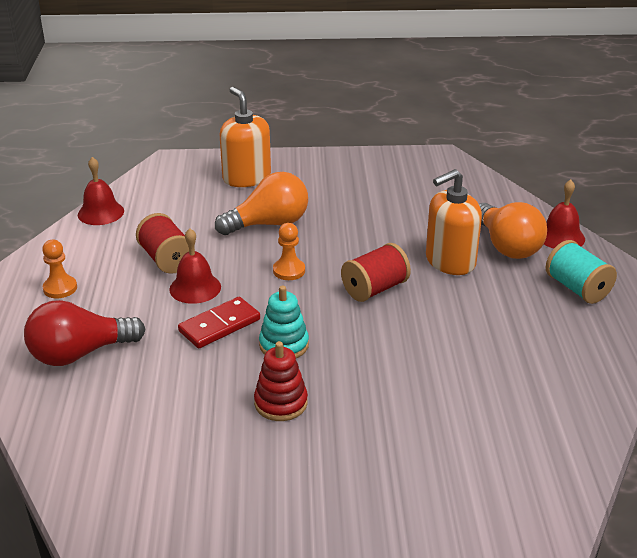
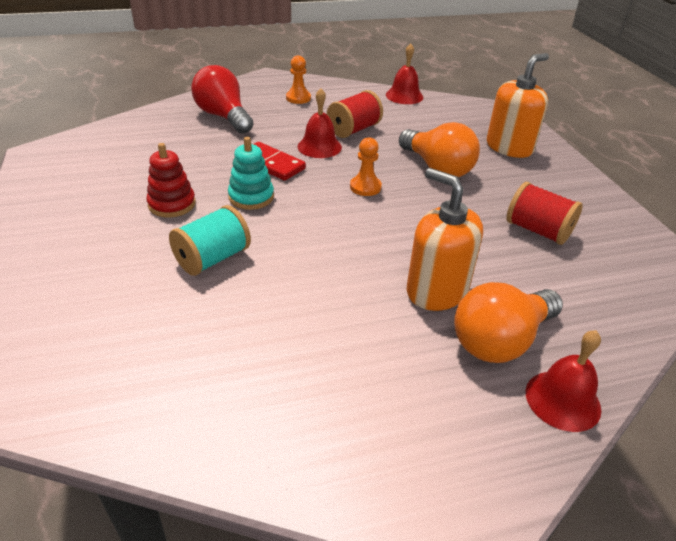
camera: 75 degrees right, 5 degrees up
red spool [341,243,411,302] -> red spool moved to [506,182,583,245]
turquoise spool [546,240,617,304] -> turquoise spool moved to [169,205,251,276]

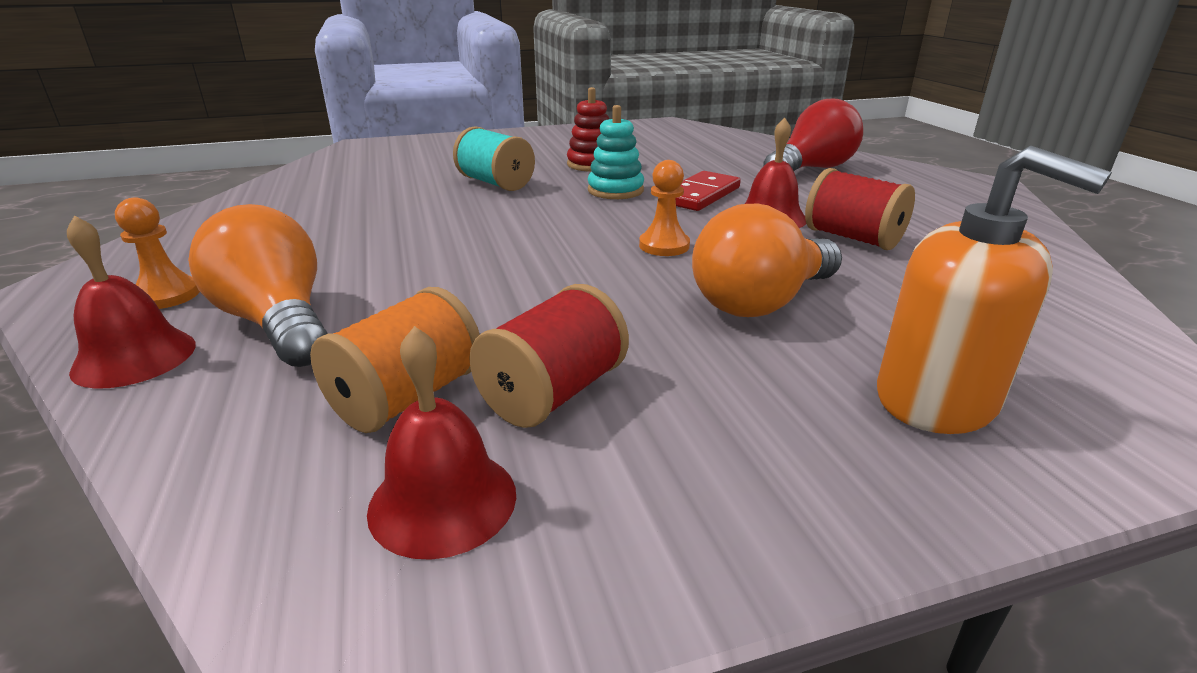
camera: 90 degrees right, 10 degrees down
orange pawn [286,55,311,104] -> orange pawn moved to [115,197,200,309]
red bell [386,43,423,104] -> red bell moved to [367,326,516,560]
orange soap dispenser [407,168,483,311] -> none
none -> orange spool [310,287,480,433]

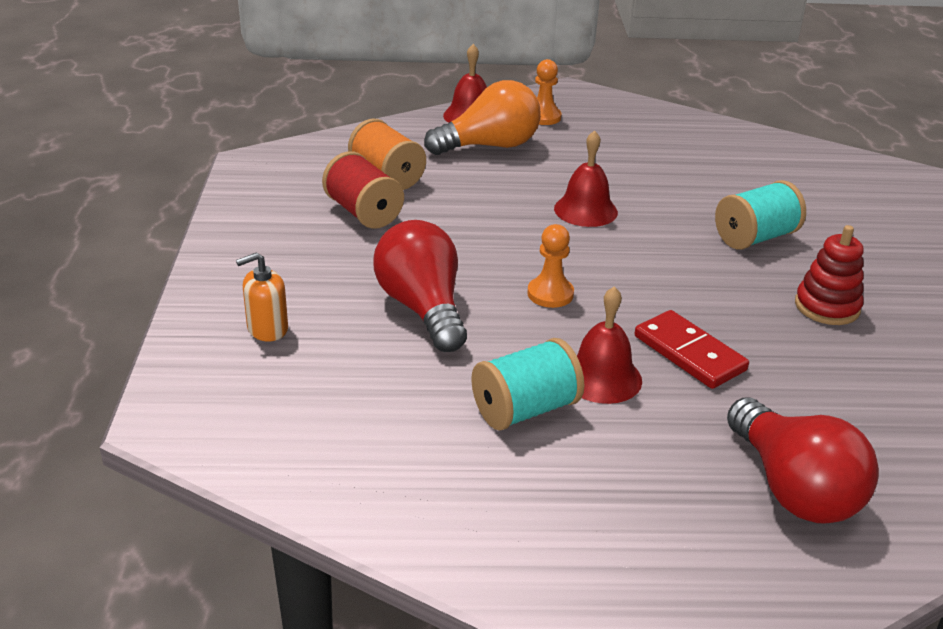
camera: 105 degrees right, 5 degrees up
red bell [367,326,516,560] -> red bell moved to [554,130,618,227]
turquoise stacking toy [588,105,644,199] -> none
orange light bulb [692,204,842,317] -> red light bulb [373,220,467,352]
red spool [805,168,915,250] -> turquoise spool [471,338,584,431]
orange soap dispenser [877,145,1112,434] -> orange soap dispenser [236,252,288,342], size x0.56

